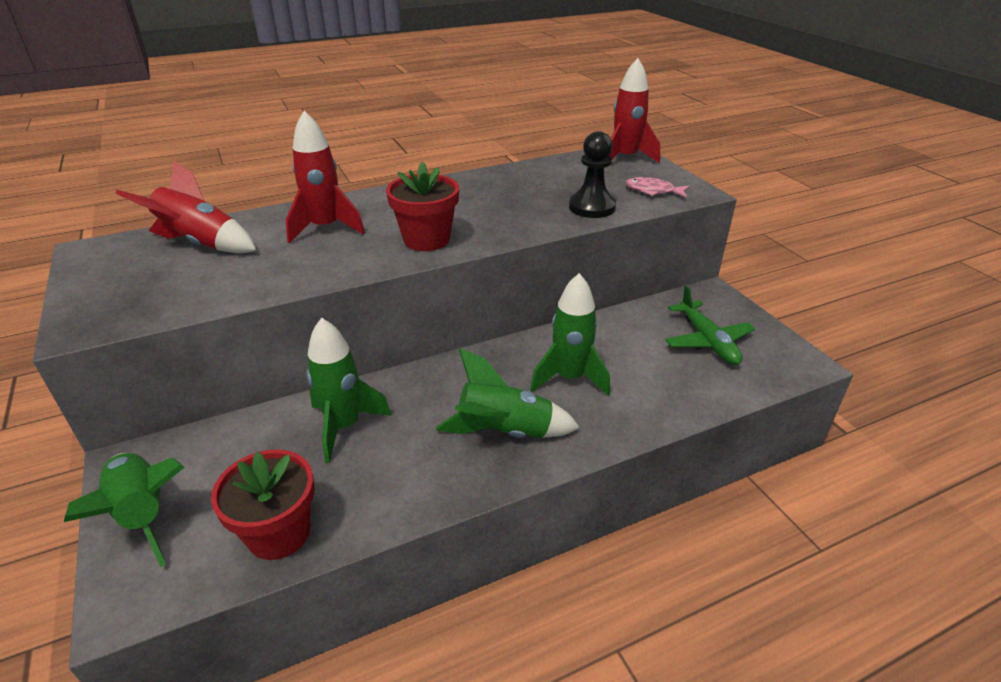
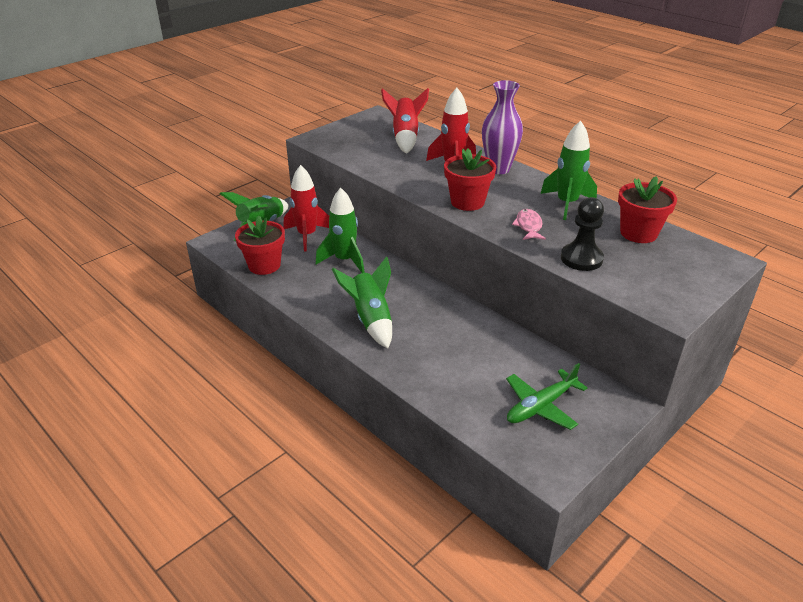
camera: 70 degrees right, 0 degrees up
green rocket [530,273,610,396] -> green rocket moved to [541,121,597,220]
red rocket [604,58,660,168] -> red rocket moved to [284,165,329,251]
pink fish [626,177,690,198] -> pink fish moved to [512,209,546,240]
none -> purple vase [482,80,523,174]
none -> red flower pot [618,176,677,243]

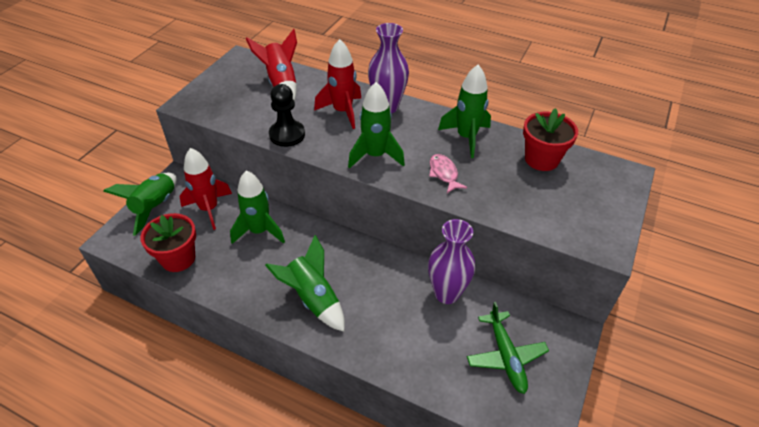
camera: 20 degrees left, 10 degrees up
red flower pot [444,149,496,211] -> green rocket [348,82,405,168]
green plane [506,363,587,430] -> green plane turned 45 degrees counterclockwise [467,302,549,394]
black pawn [561,197,604,271] -> black pawn moved to [269,84,305,147]
none -> purple vase [428,219,475,304]

